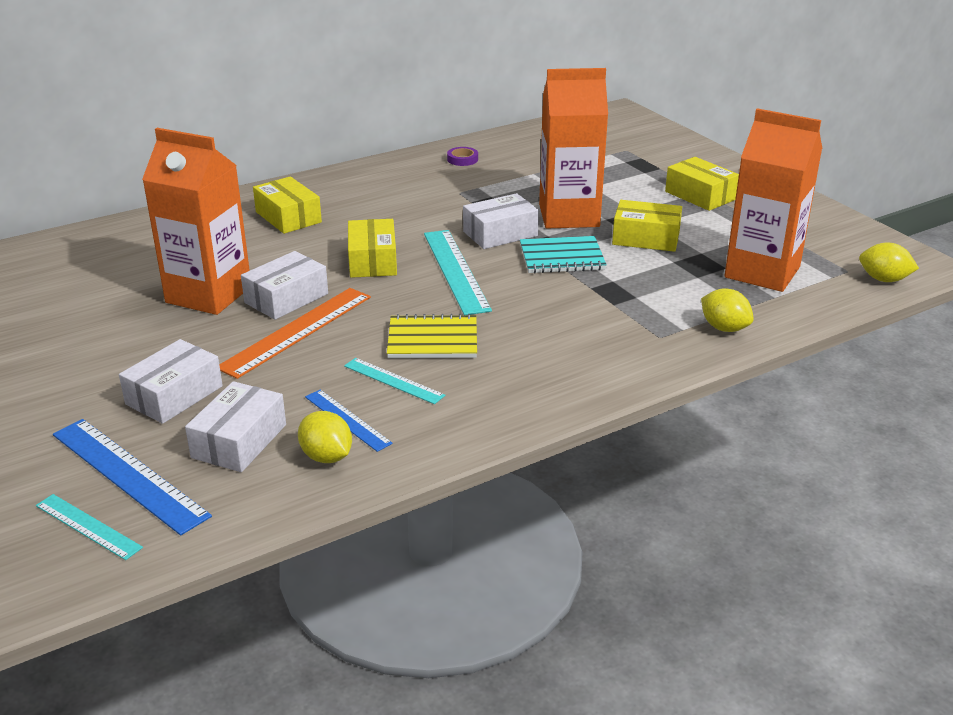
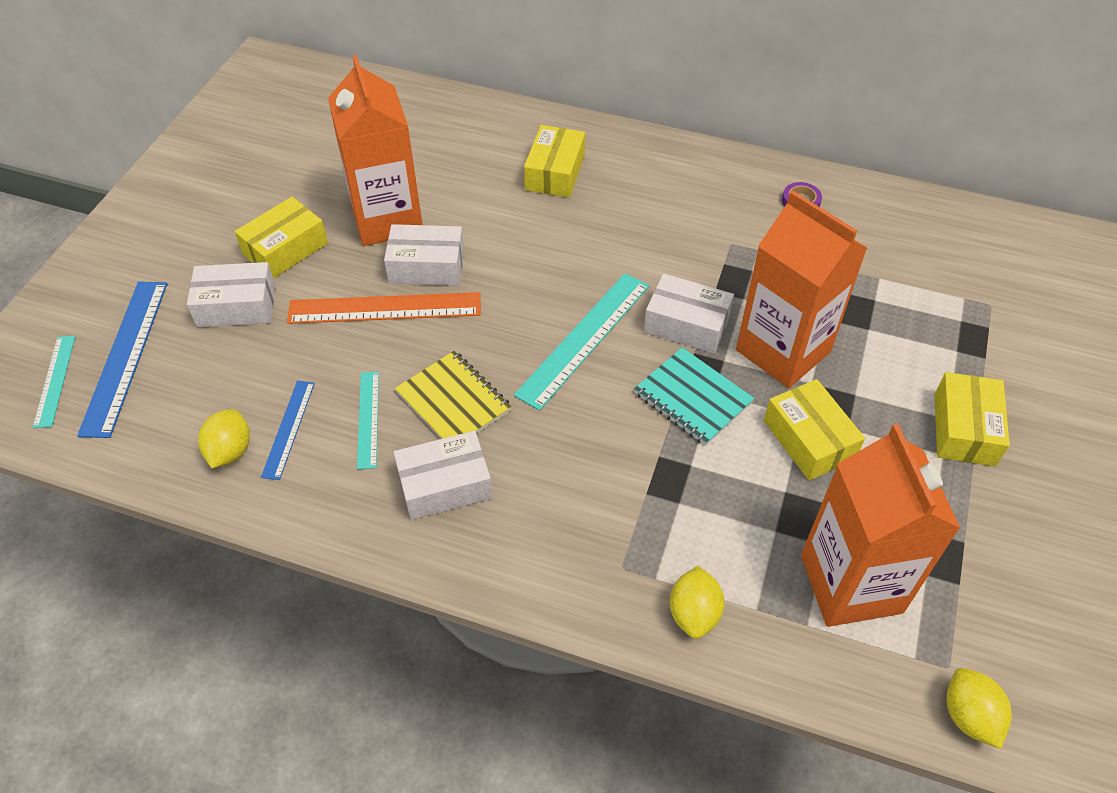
camera: 50 degrees right, 20 degrees up
white box [185,381,286,472] -> white box moved to [393,431,493,520]
yellow box [348,219,397,278] -> yellow box moved to [235,197,328,279]

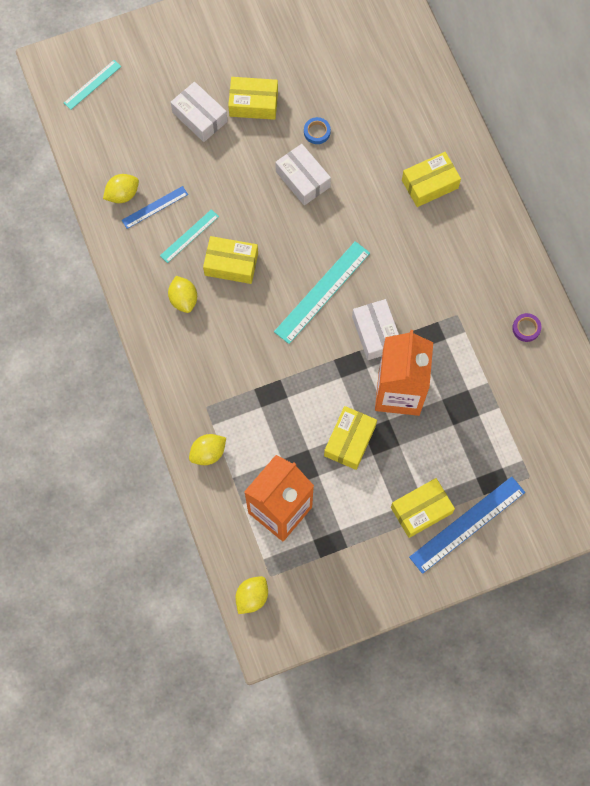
camera: 50 degrees right, 20 degrees up
blue ruler [77,282,167,438] -> blue ruler moved to [409,477,525,574]
orange ruler [287,292,481,324] -> none
orange carton [328,55,423,246] -> blue tape [304,117,331,144]
white box [393,431,493,520] -> yellow lemon [168,276,197,313]
yellow notebook [395,351,512,439] -> yellow box [203,236,258,284]
turquoise ruler [514,273,649,411] -> turquoise ruler turned 45 degrees counterclockwise [274,241,370,344]
turquoise notebook [634,347,754,446] -> none

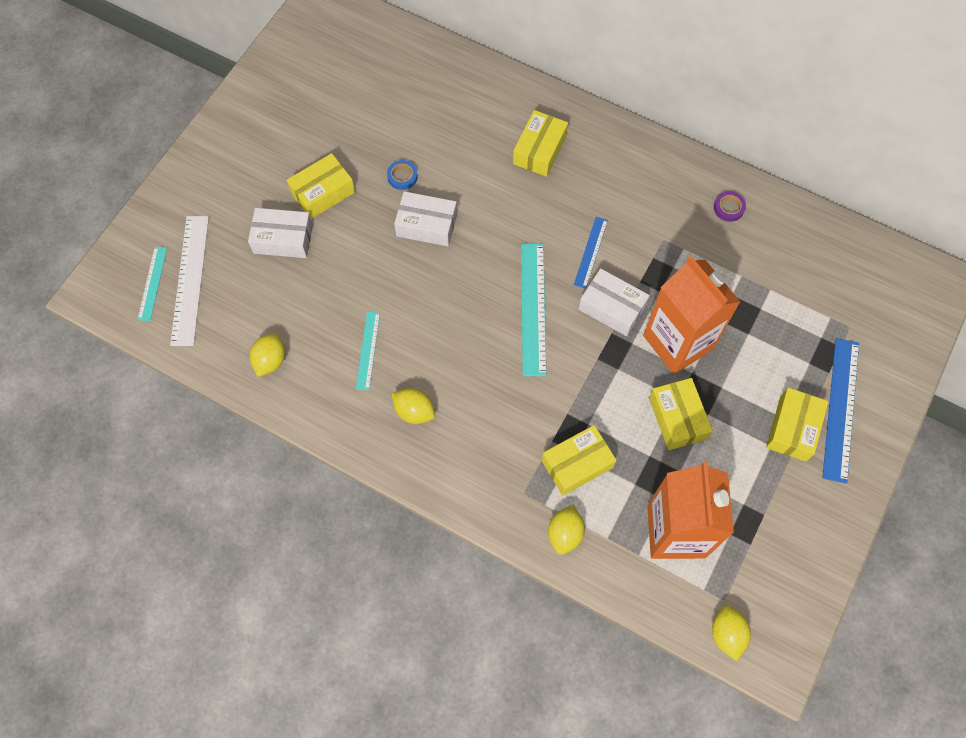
camera: 40 degrees left, 5 degrees down
blue ruler [122,186,188,229] -> blue ruler moved to [574,217,608,289]
yellow box [203,236,258,284] -> yellow box moved to [542,425,616,496]
none -> white ruler [170,216,209,346]

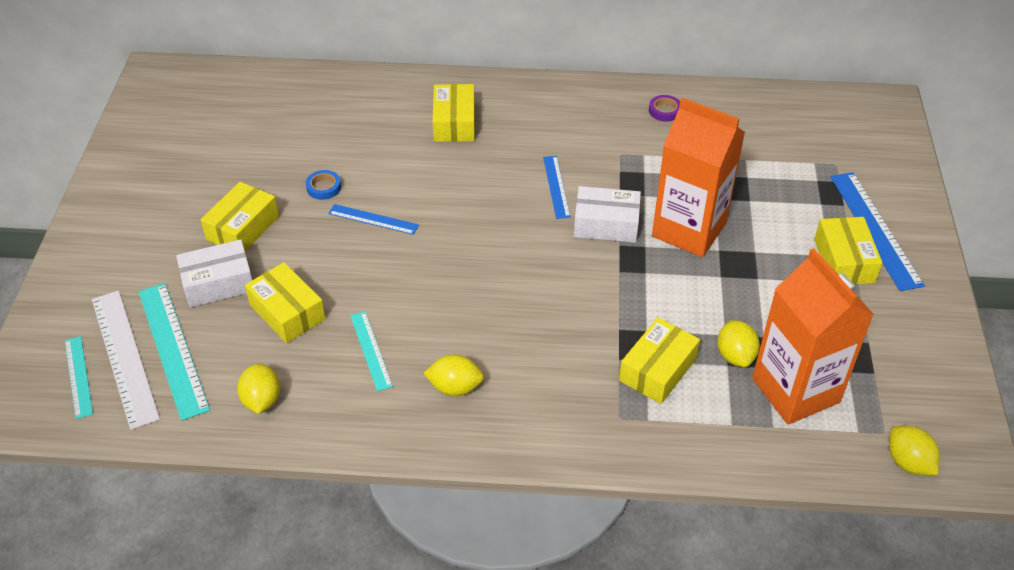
camera: 25 degrees left, 20 degrees down
white box [394,191,457,246] -> blue ruler [328,204,419,235]
turquoise ruler [521,243,546,376] -> turquoise ruler moved to [139,283,210,421]
yellow lemon [548,505,585,555] -> yellow lemon moved to [717,320,760,367]
yellow box [649,378,713,450] -> yellow box moved to [245,262,326,343]

